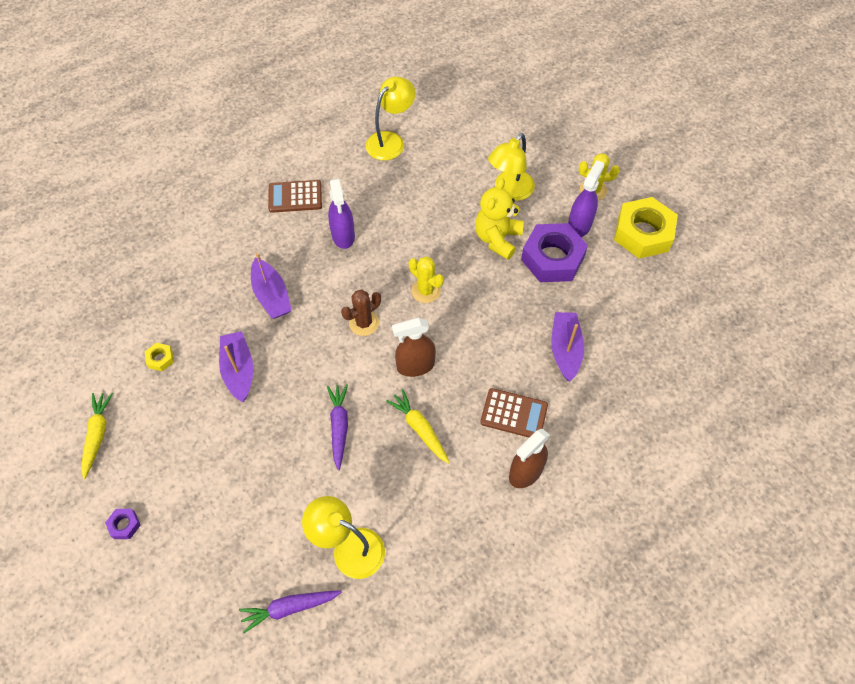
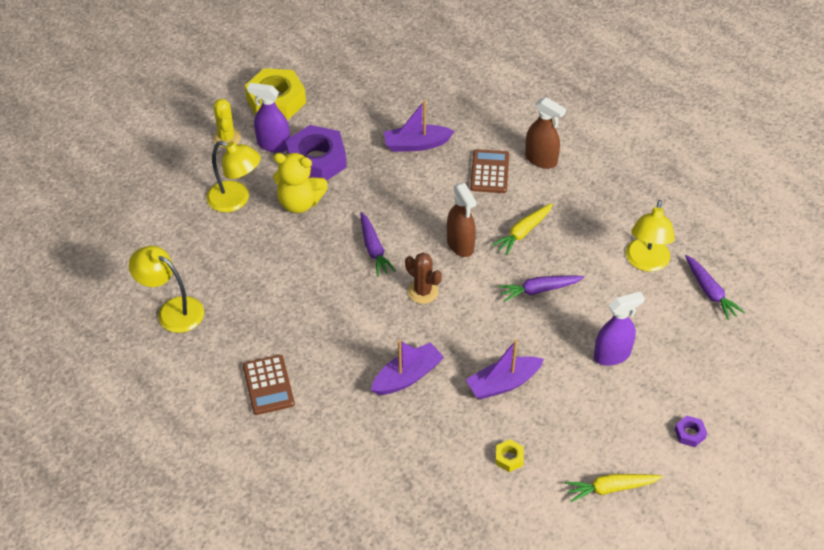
camera: 100 degrees left, 10 degrees down
purple spray bottle [328,179,355,249] -> purple spray bottle moved to [594,292,645,366]
yellow cactus [409,256,444,303] -> purple carrot [360,212,396,276]

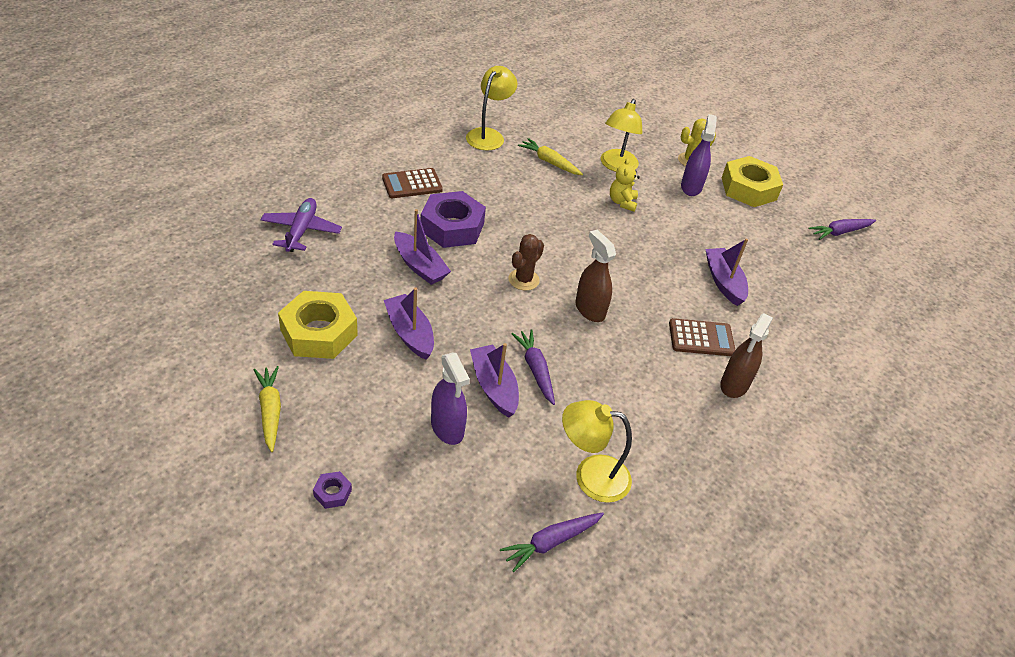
camera: 80 degrees right, 5 degrees down
yellow teddy bear [273,153,328,213] -> yellow teddy bear [610,158,640,212], size x0.65
purple nut [286,125,347,181] -> purple nut moved to [421,191,486,248]
purple carrot [360,212,396,276] -> purple carrot moved to [808,219,876,240]
brown spray bottle [447,183,476,257] -> brown spray bottle turned 90 degrees clockwise [575,230,616,322]
yellow carrot [492,203,553,255] -> yellow carrot moved to [518,138,583,175]
yellow nut [495,439,524,472] -> yellow nut [278,291,358,359], size x2.38
none -> purple plane [261,198,342,252]
none -> purple boat [470,343,519,418]

